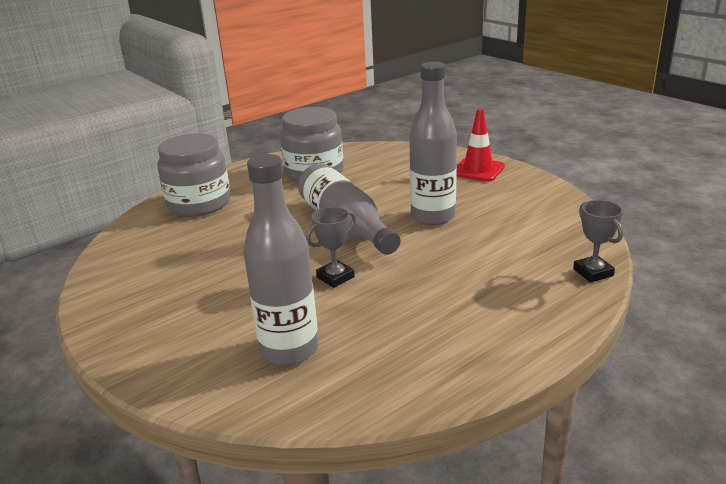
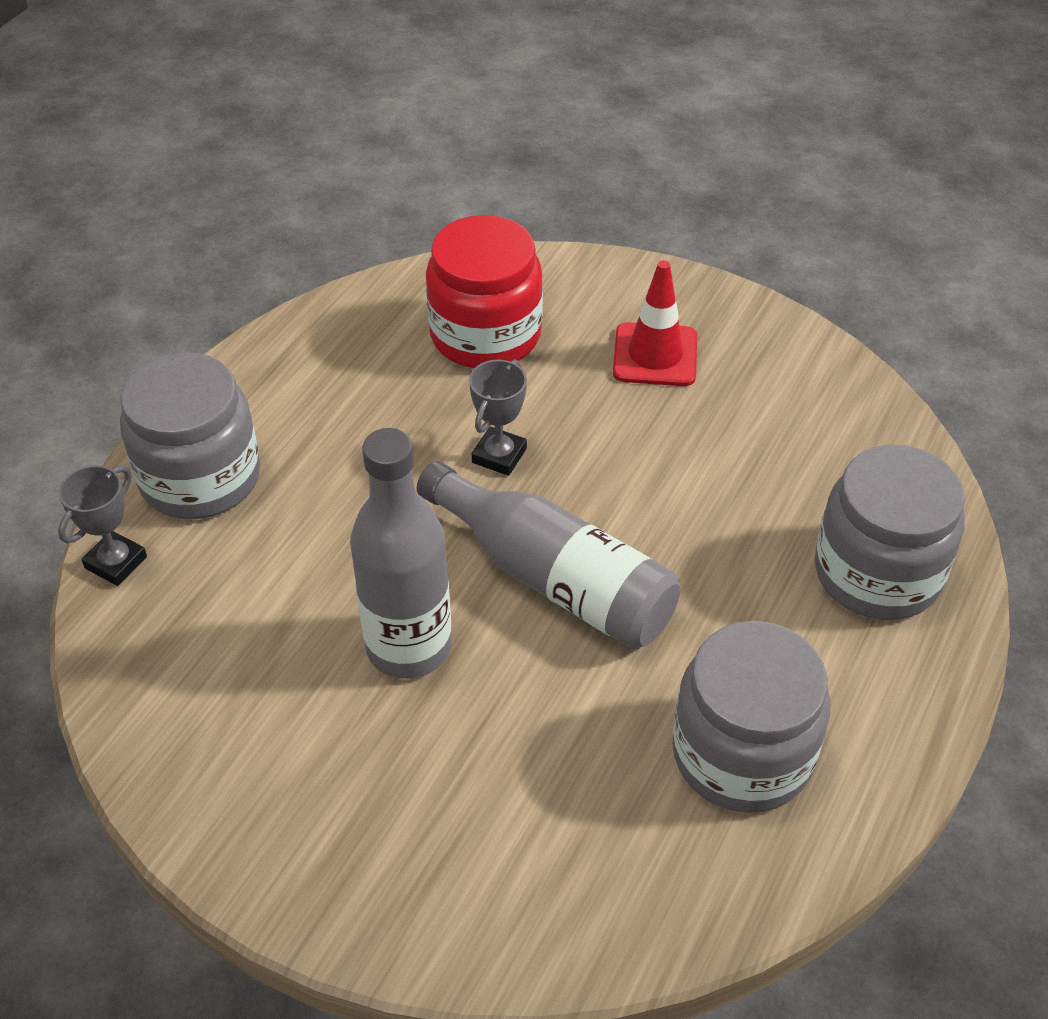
camera: 155 degrees right, 20 degrees up
grey bottle [243,154,318,365] -> red jar [426,215,543,368]
red traffic cone [456,109,505,182] -> red traffic cone moved to [613,260,697,386]
grey trophy [573,200,623,283] -> grey trophy turned 75 degrees clockwise [58,465,147,586]
none -> grey jar [120,352,260,519]

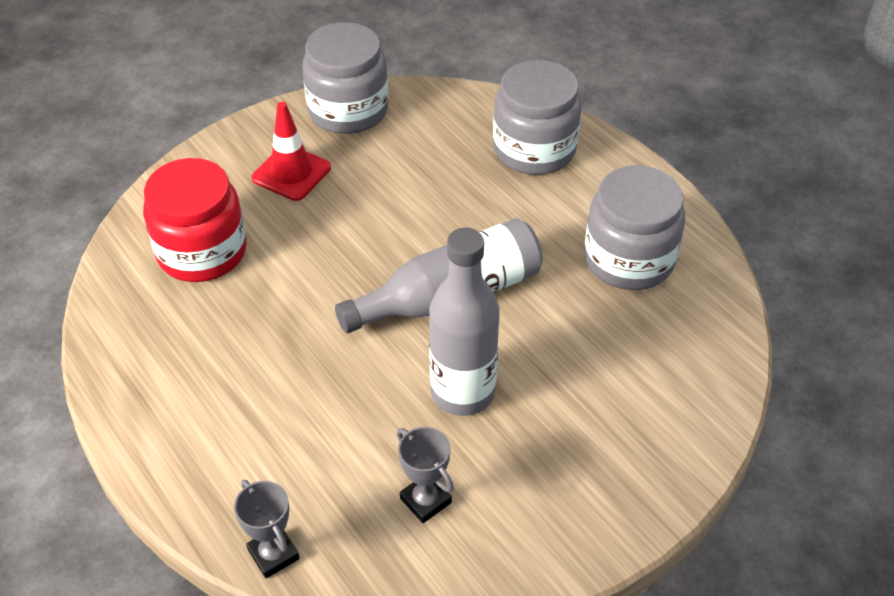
camera: 65 degrees left, 0 degrees up
grey jar [120,352,260,519] -> grey jar moved to [302,22,388,134]
grey trophy [469,359,527,476] -> grey trophy moved to [397,427,454,523]

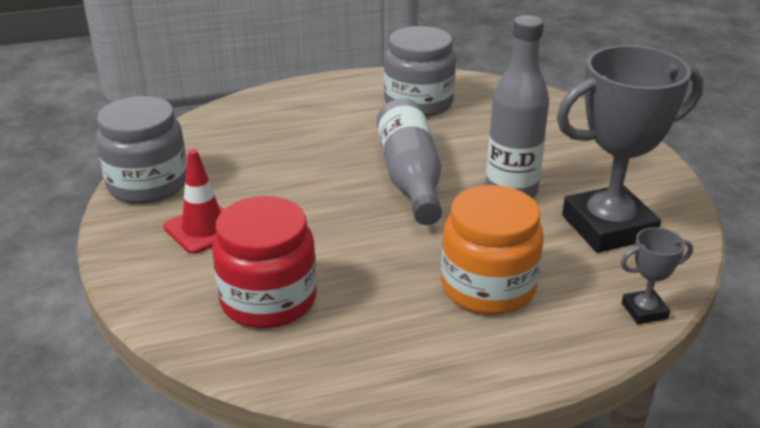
camera: 70 degrees left, 15 degrees down
grey trophy [397,427,454,523] -> grey trophy [557,45,703,253], size x2.29
grey jar [493,60,582,175] -> none
none -> orange jar [441,185,544,315]

